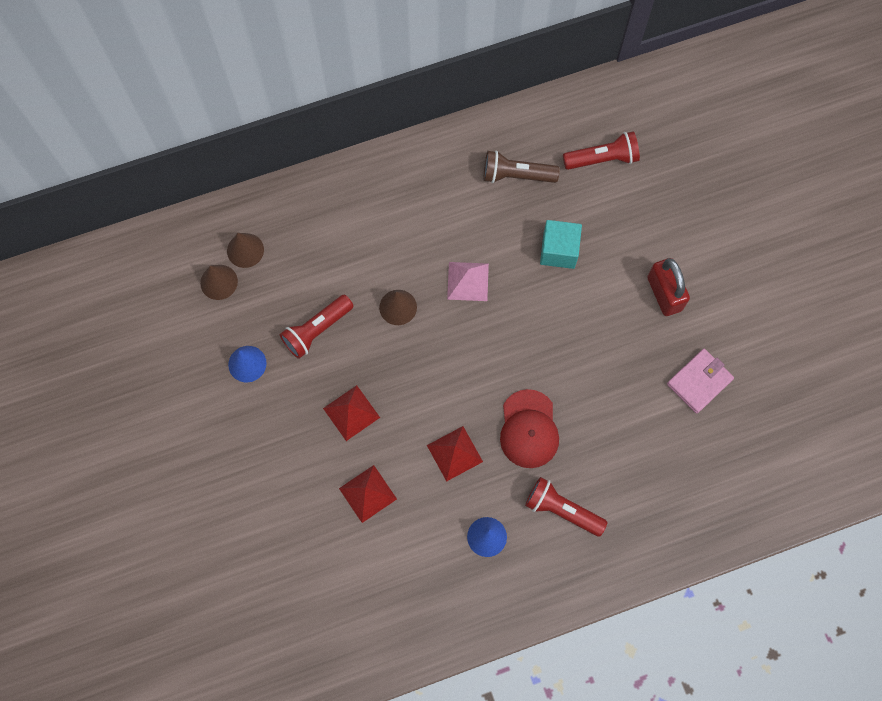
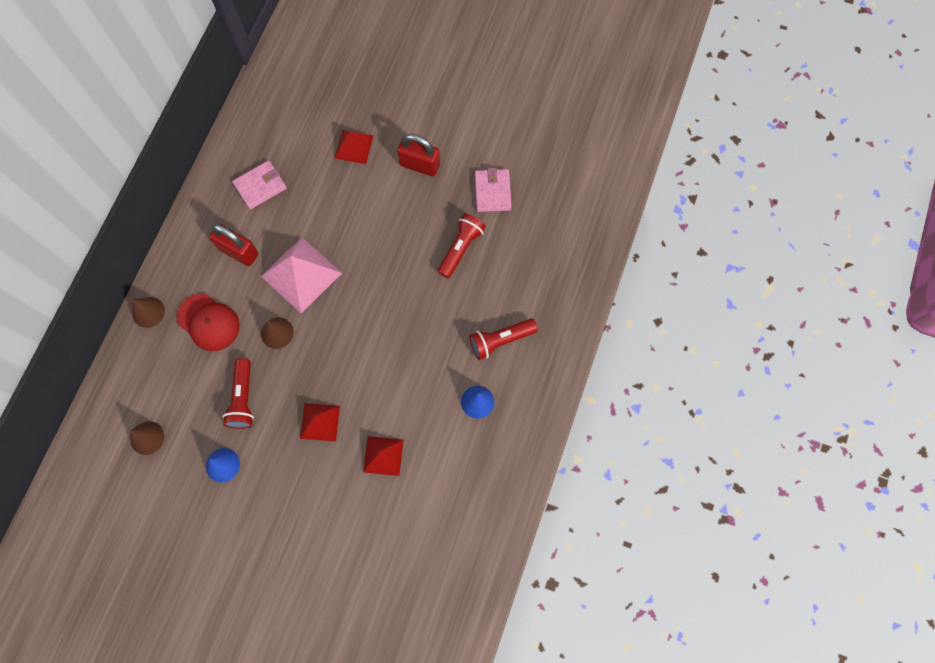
camera: 50 degrees left, 0 degrees up
brown cone [227,233,264,268] -> brown cone moved to [132,297,165,328]
red pyramid [427,426,483,482] -> red pyramid moved to [334,130,374,164]
pink pyramid [447,262,489,301] -> pink pyramid [261,237,342,313], size x1.68
brown flashlight [484,150,560,183] -> pink wallet [232,160,287,209]
red cap [500,389,559,468] -> red cap moved to [177,293,240,351]
turquoise cube [540,220,582,269] -> none
red flashlight [563,131,640,170] -> red flashlight moved to [437,213,486,278]
none -> red padlock [209,224,258,266]

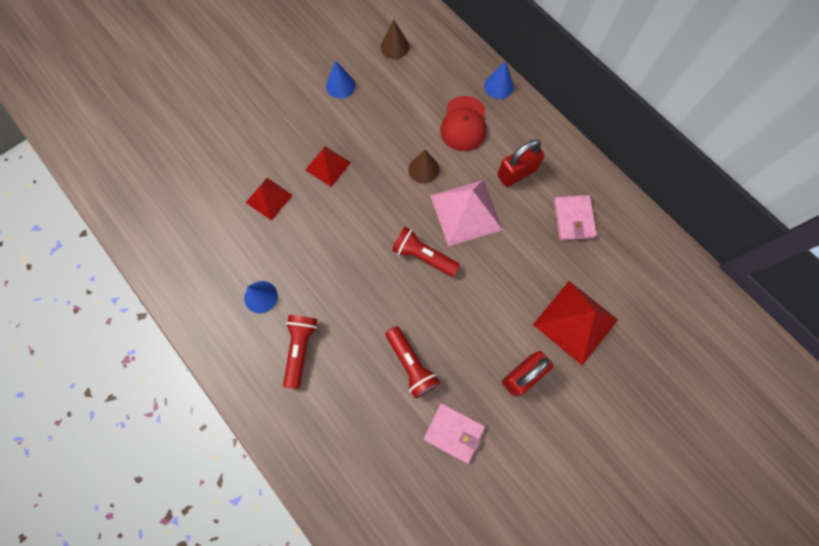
camera: 120 degrees right, 0 degrees up
brown cone [132,297,165,328] -> blue cone [484,61,514,99]
red cap [177,293,240,351] -> red cap turned 60 degrees counterclockwise [440,96,486,151]
red flashlight [222,358,254,429] -> red flashlight moved to [392,227,460,277]
red pyramid [334,130,374,164] -> red pyramid [533,281,618,365], size x1.68

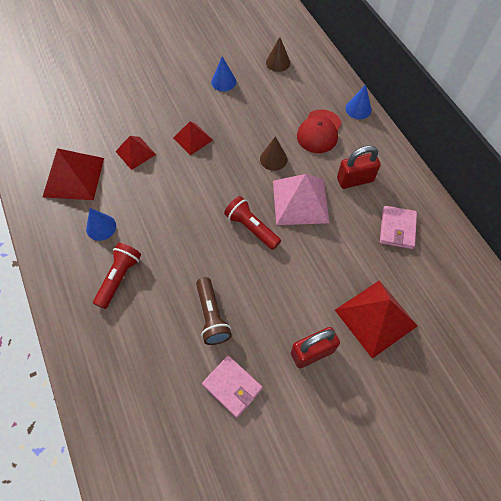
camera: 15 degrees right, 10 degrees down
red flashlight [386,326,440,399] -> brown flashlight [196,277,232,345]
none -> red pyramid [43,148,104,200]

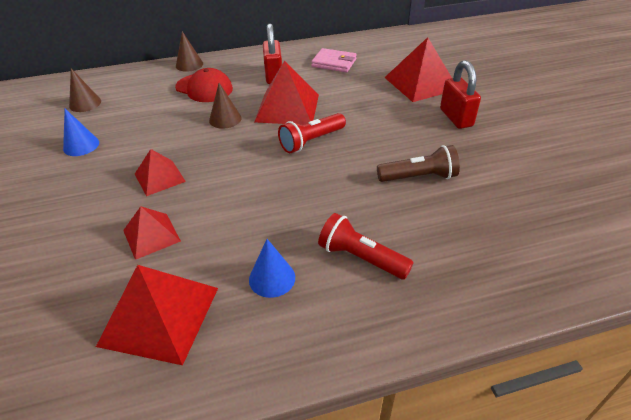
camera: 80 degrees left, 20 degrees down
pink wallet [202,356,263,418] -> none
pink pyramid [273,174,329,225] -> red pyramid [254,60,319,125]
blue cone [345,85,372,119] -> brown cone [176,31,203,72]

